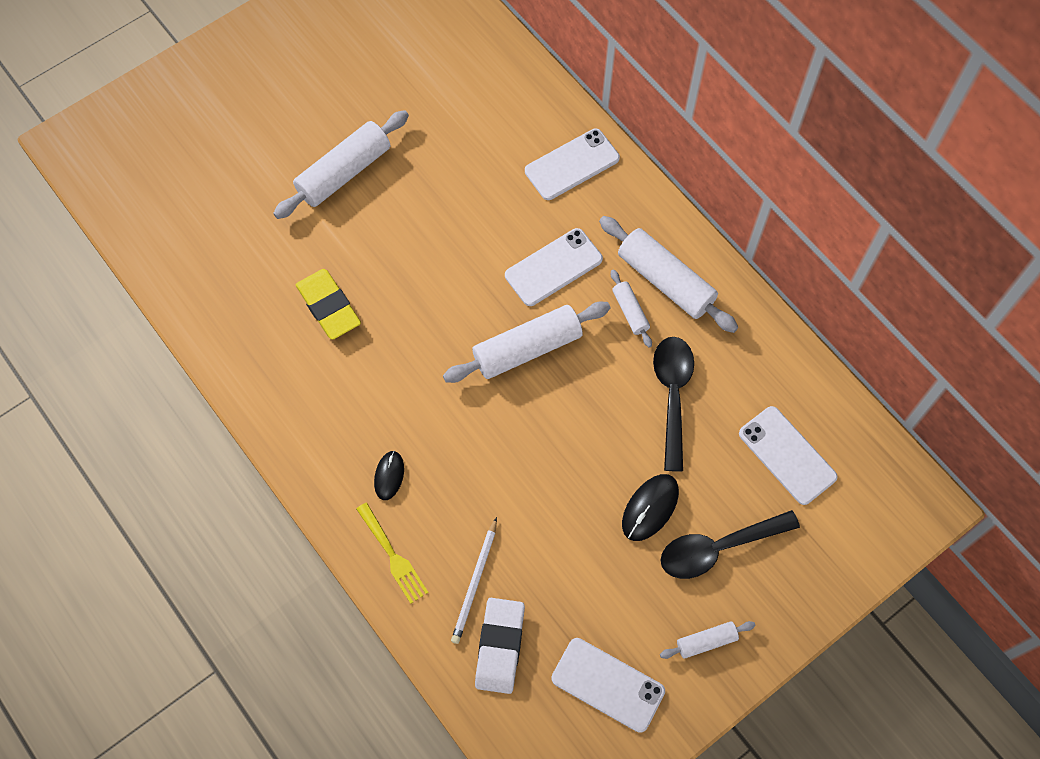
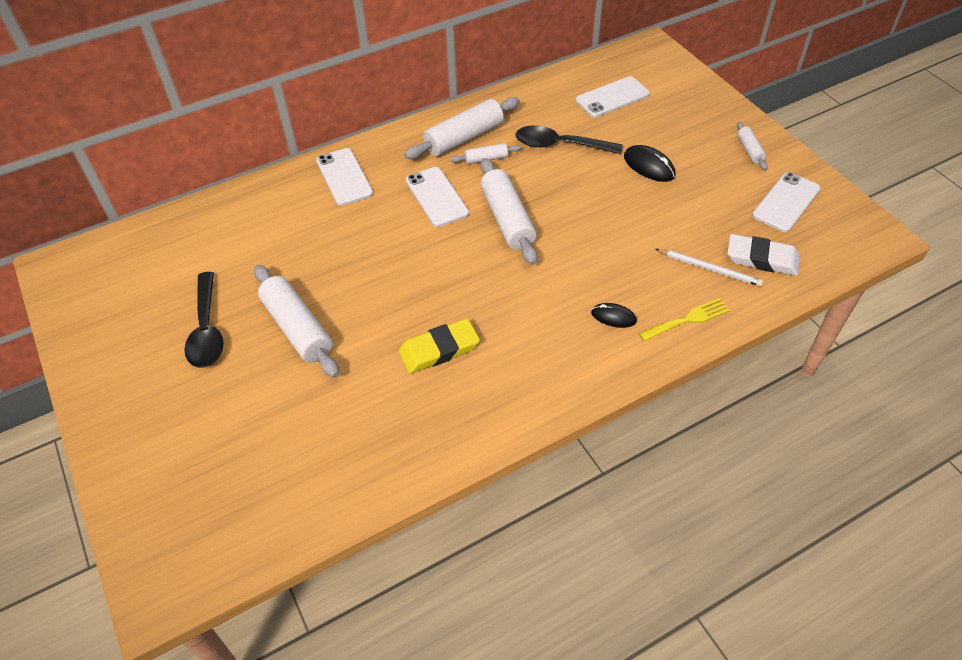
camera: 80 degrees left, 15 degrees down
black spoon [661,510,800,579] -> black spoon moved to [184,272,223,368]

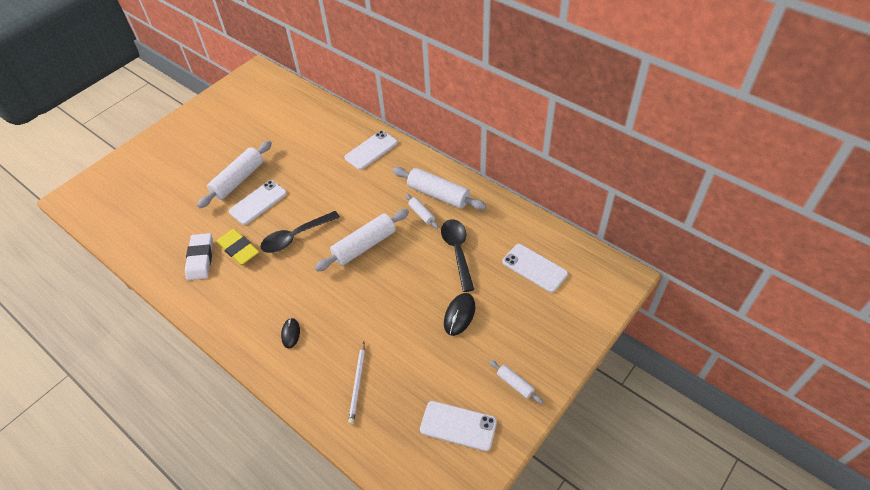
camera: 70 degrees right, 0 degrees up
black spoon [184,272,223,368] -> black spoon moved to [260,211,340,253]
white phone [406,167,469,227] -> white phone moved to [229,180,287,225]
yellow fork [639,298,730,341] -> none
white eraser [727,234,800,276] -> white eraser moved to [185,233,213,280]
white rolling pin [737,121,767,170] -> white rolling pin turned 75 degrees clockwise [489,360,543,404]

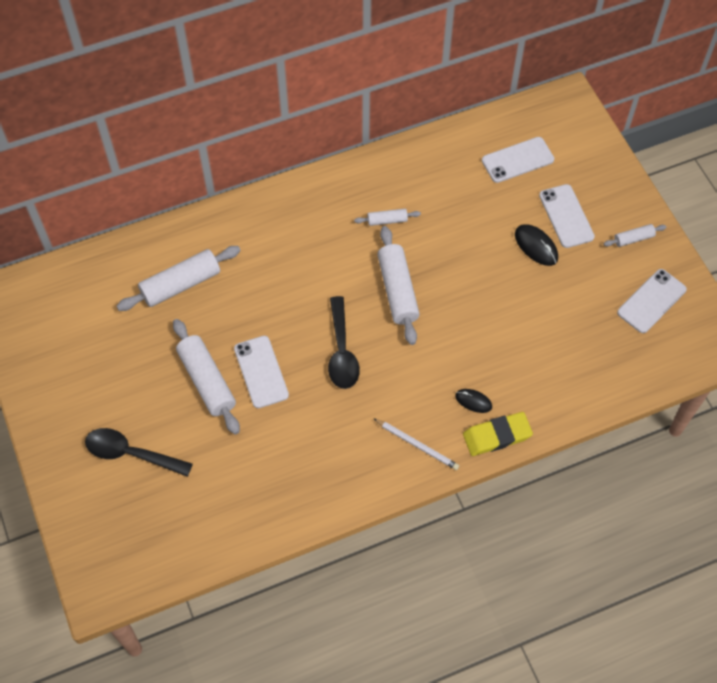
camera: 65 degrees left, 10 degrees up
white eraser [185,233,213,280] -> none
yellow eraser [216,229,259,265] -> yellow eraser moved to [463,412,533,456]
white phone [344,131,398,170] -> white phone moved to [539,184,595,248]
white pencil [348,342,365,424] -> white pencil moved to [373,418,459,470]
white rolling pin [393,167,486,210] -> white rolling pin moved to [117,246,241,311]
black spoon [441,219,474,292] -> black spoon moved to [85,428,193,477]

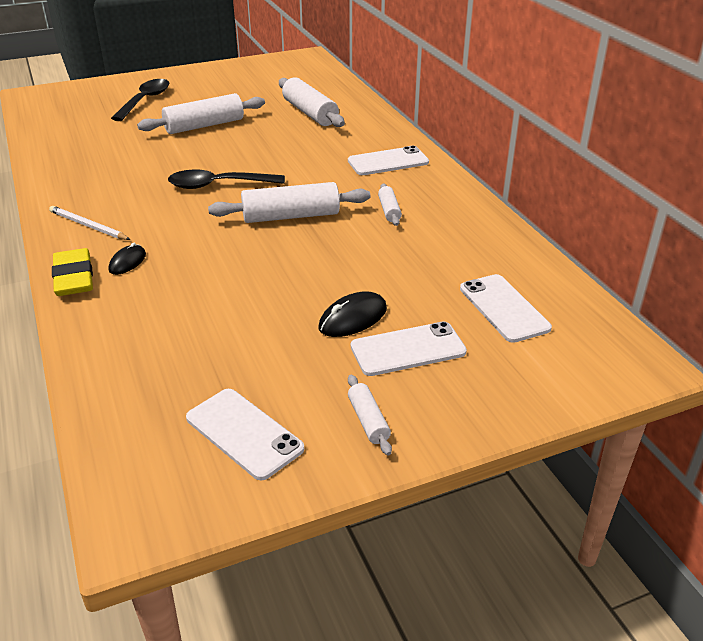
camera: 90 degrees right, 25 degrees down
white phone [234,336,289,408] -> white phone moved to [348,146,429,175]
white pencil [373,418,459,470] -> white pencil turned 90 degrees clockwise [49,206,131,240]

